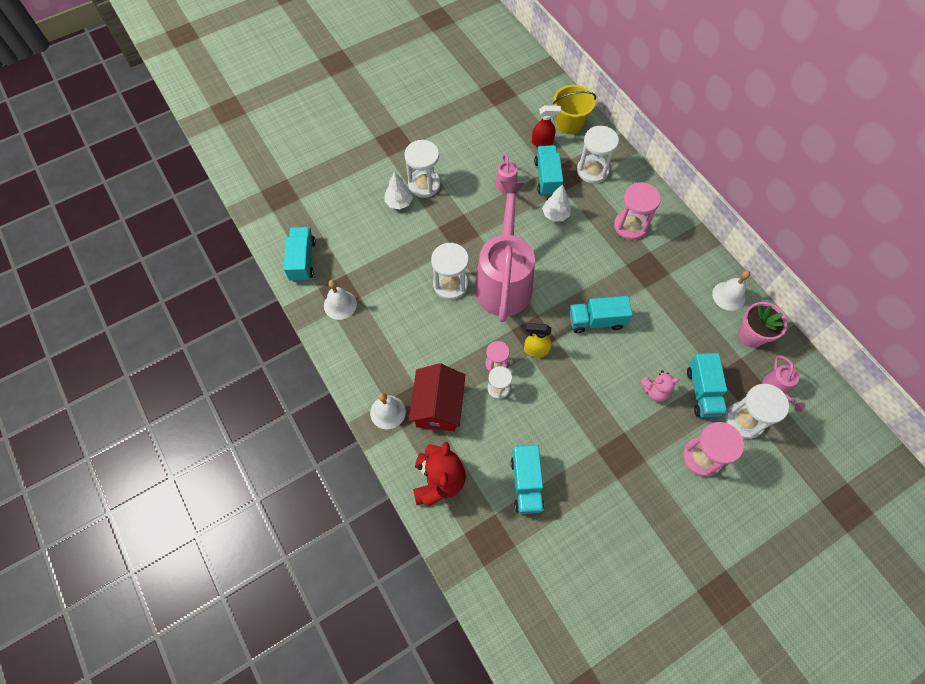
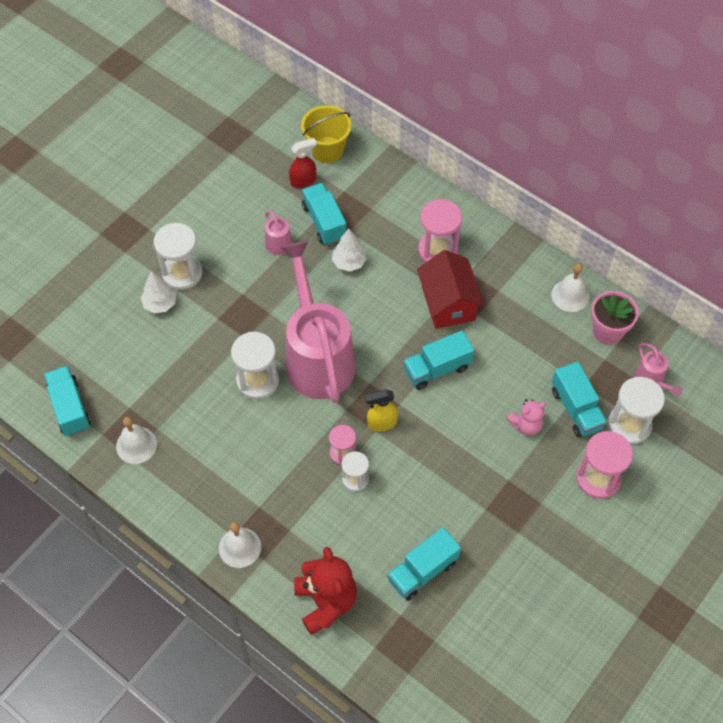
camera: 20 degrees left, 5 degrees down
red house [409,363,465,431] -> red house moved to [417,250,484,329]
turquoise truck [511,445,544,514] -> turquoise truck turned 75 degrees clockwise [387,527,461,601]
white hourglass [577,126,619,184] -> none

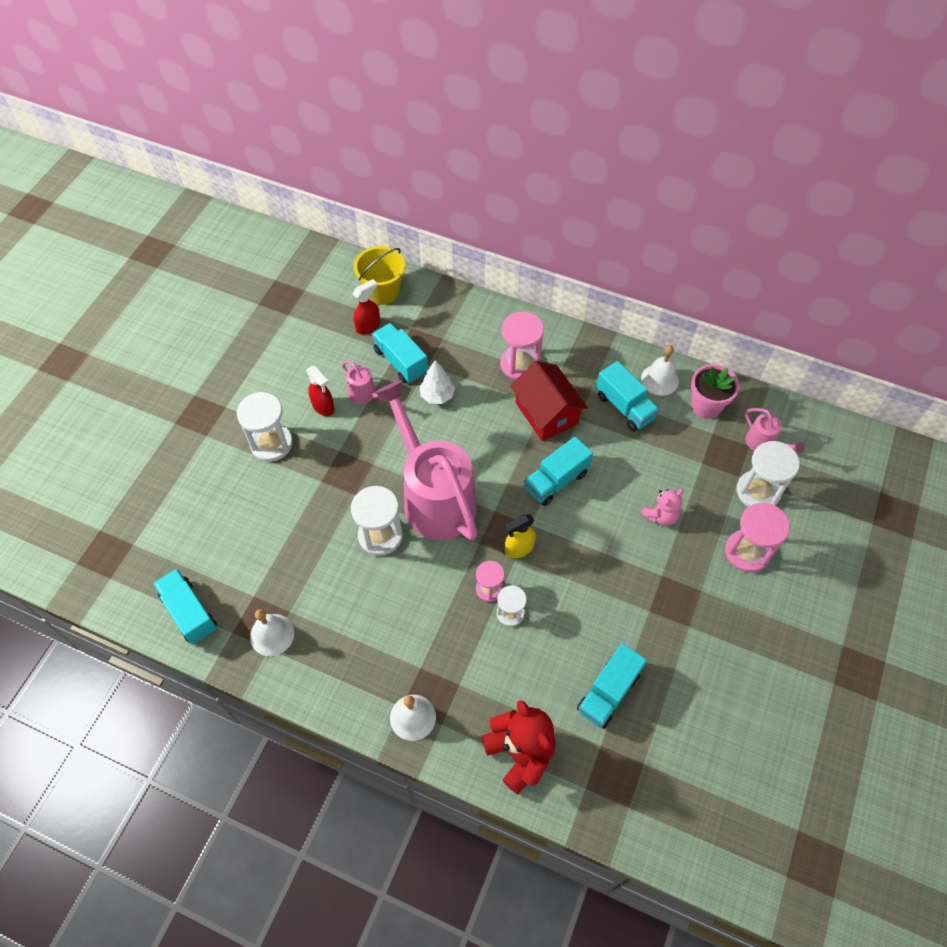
camera: 15 degrees left, 0 degrees up
white tree [141,271,176,313] -> none
turquoise truck [552,362,607,437] -> turquoise truck moved to [596,361,660,431]
none -> red spray bottle [306,366,335,416]

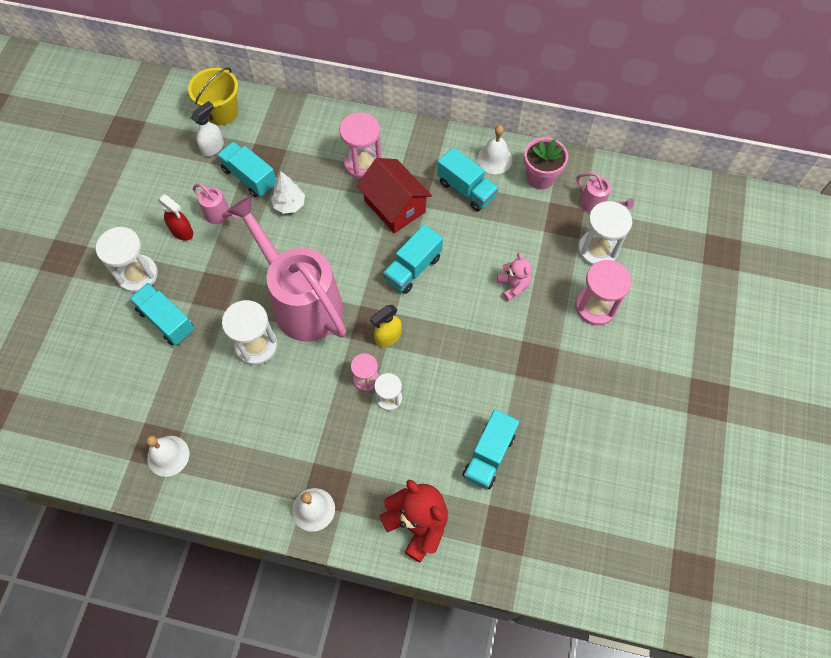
camera: 10 degrees left, 5 degrees up
turquoise truck [153,569,217,645] -> turquoise truck moved to [129,283,195,346]
red spray bottle [353,279,380,334] -> white spray bottle [191,101,224,157]
pink teddy bear [641,489,684,526] -> pink teddy bear turned 60 degrees counterclockwise [497,252,532,301]

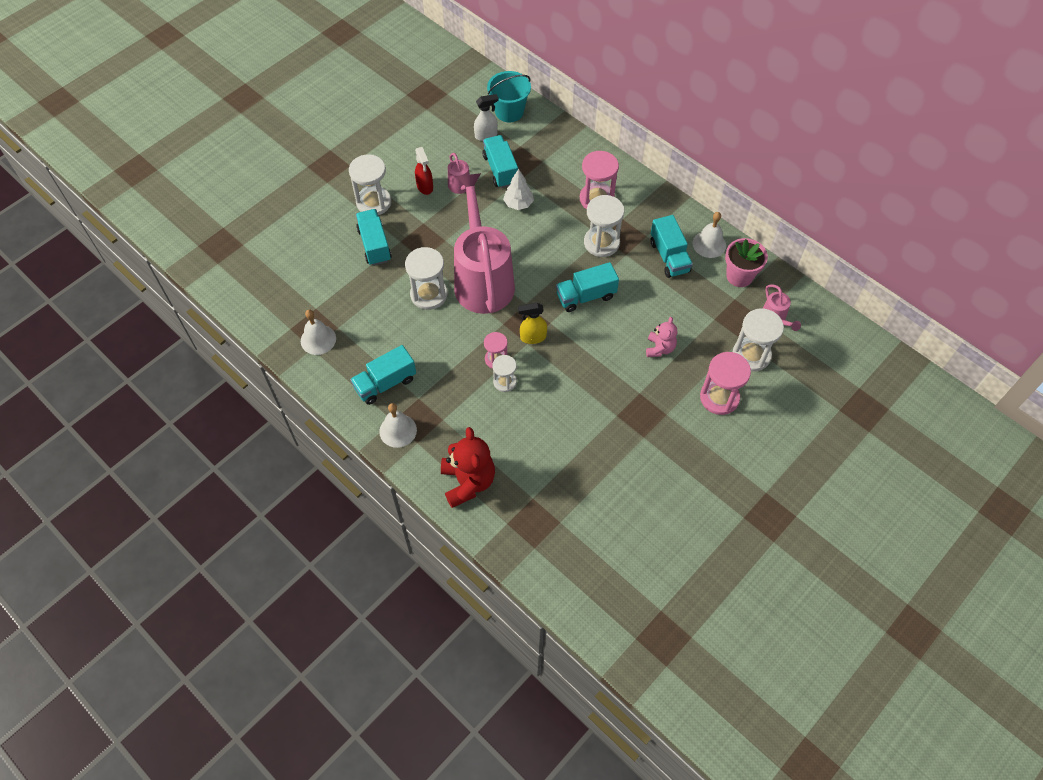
camera: 30 degrees right, 5 degrees down
yellow bucket [188,67,238,125] -> turquoise bucket [487,71,531,122]
red house [357,158,432,233] -> white hourglass [584,195,625,257]
turquoise truck [462,410,519,489] -> turquoise truck moved to [350,345,416,405]

